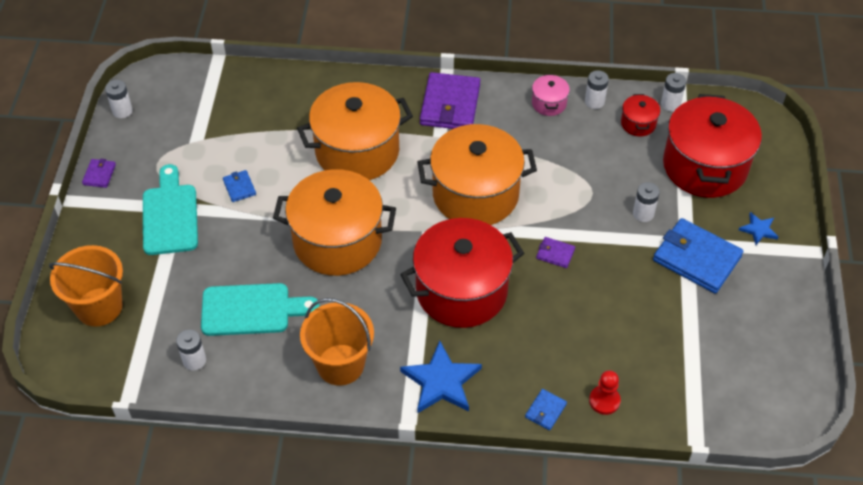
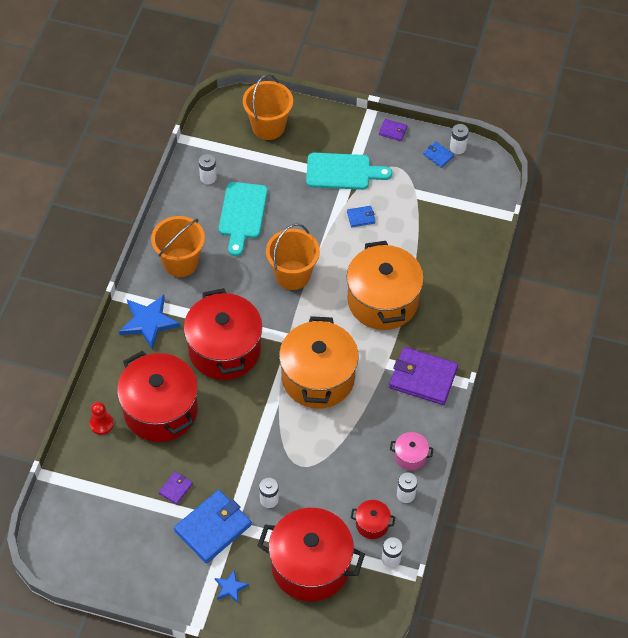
camera: 100 degrees right, 5 degrees up
orange pot [273,169,396,276] -> orange bucket [266,223,320,290]
blue wallet [525,389,567,430] -> blue wallet moved to [423,142,454,168]
purple wallet [536,237,575,268] -> purple wallet moved to [159,472,193,505]
none -> red pot [117,351,198,442]

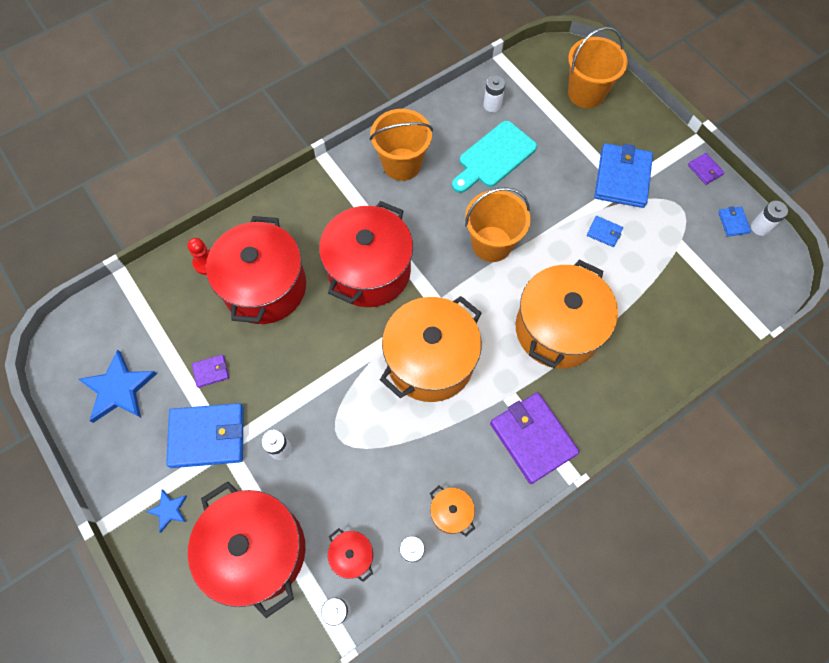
camera: 40 degrees right, 10 degrees up
blue star [119,295,180,349] -> blue star moved to [78,349,157,423]
turquoise cutting board [306,153,392,190] -> blue wallet [594,143,653,208]
pink pot [390,432,434,470] -> orange pot [430,486,475,536]

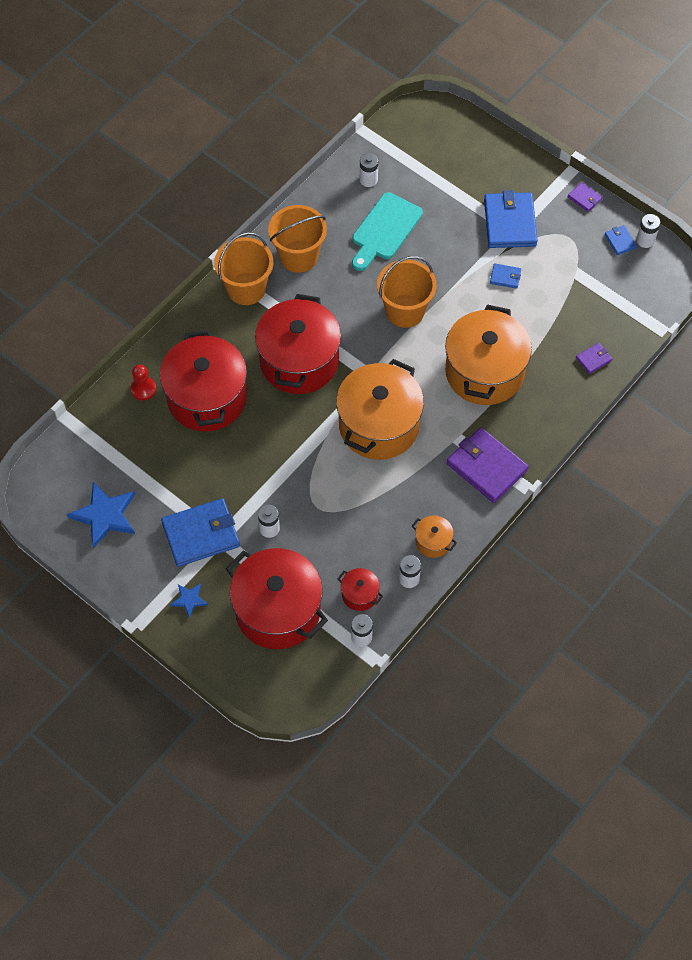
camera: 15 degrees left, 5 degrees down
purple wallet [192,354,229,388] -> purple wallet moved to [576,343,612,374]
orange bucket [568,27,628,108] -> orange bucket moved to [214,232,273,305]

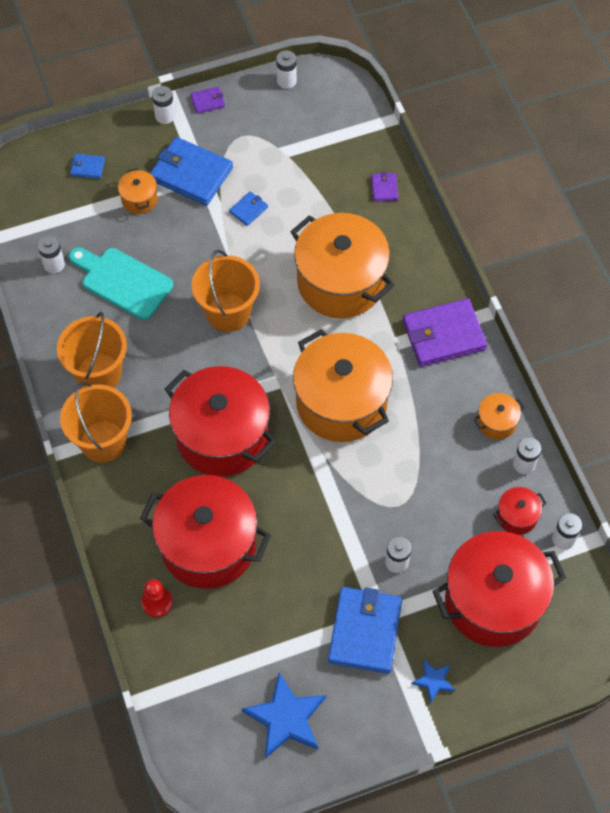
camera: 60 degrees left, 0 degrees up
turquoise cutting board [352,192,423,271] -> turquoise cutting board turned 150 degrees clockwise [69,247,173,320]
blue wallet [605,225,637,255] -> blue wallet moved to [70,154,105,179]
none -> orange pot [118,168,158,214]
none -> white battery [152,86,175,124]

